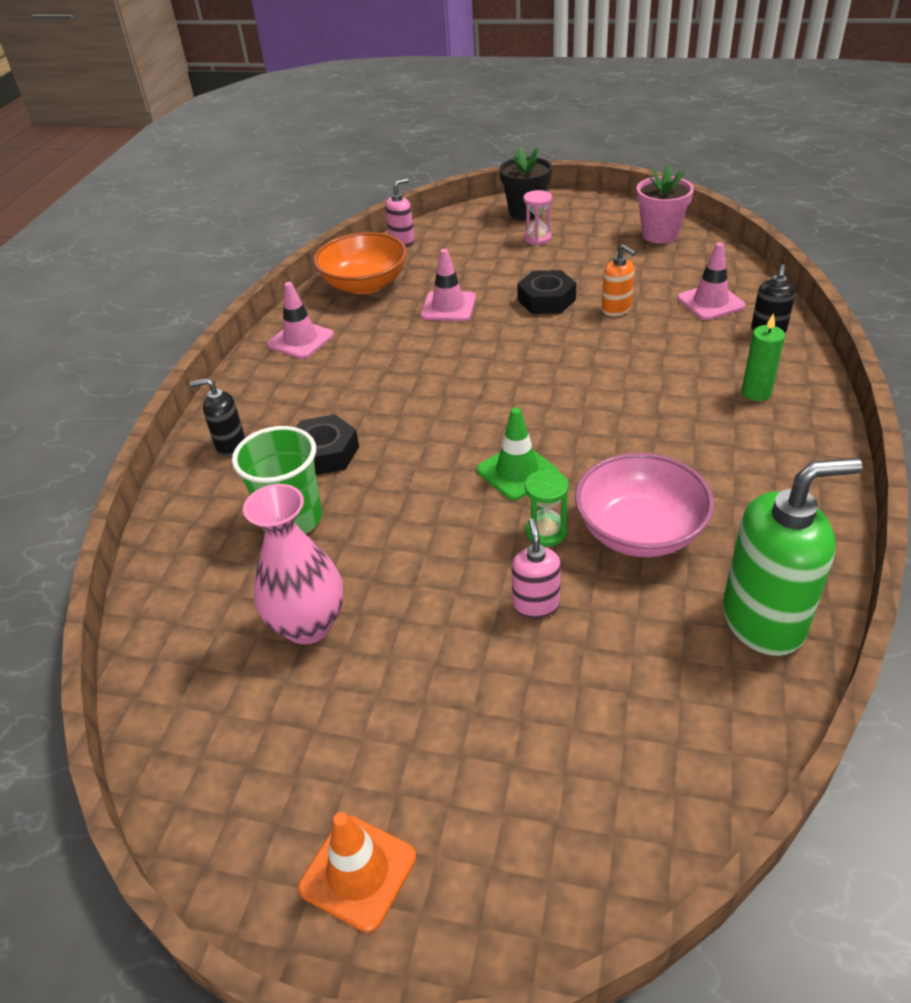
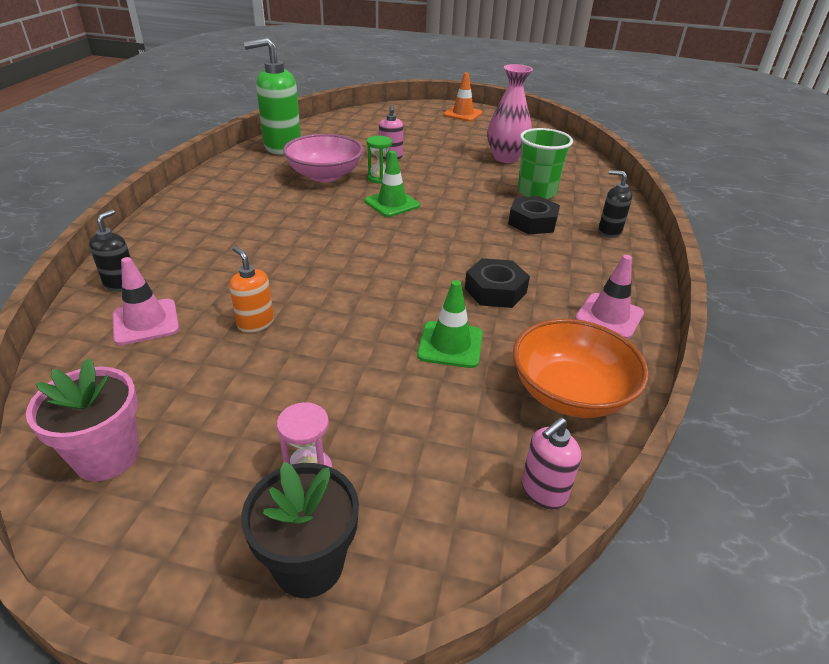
camera: 175 degrees right, 5 degrees down
black soap dispenser [190,378,245,456] -> black soap dispenser turned 150 degrees counterclockwise [598,170,632,238]
pink traffic cone [421,249,476,321] -> green traffic cone [417,280,483,368]
black nut [517,270,576,314] -> black nut moved to [465,258,530,308]
green candle [742,313,785,401] -> none

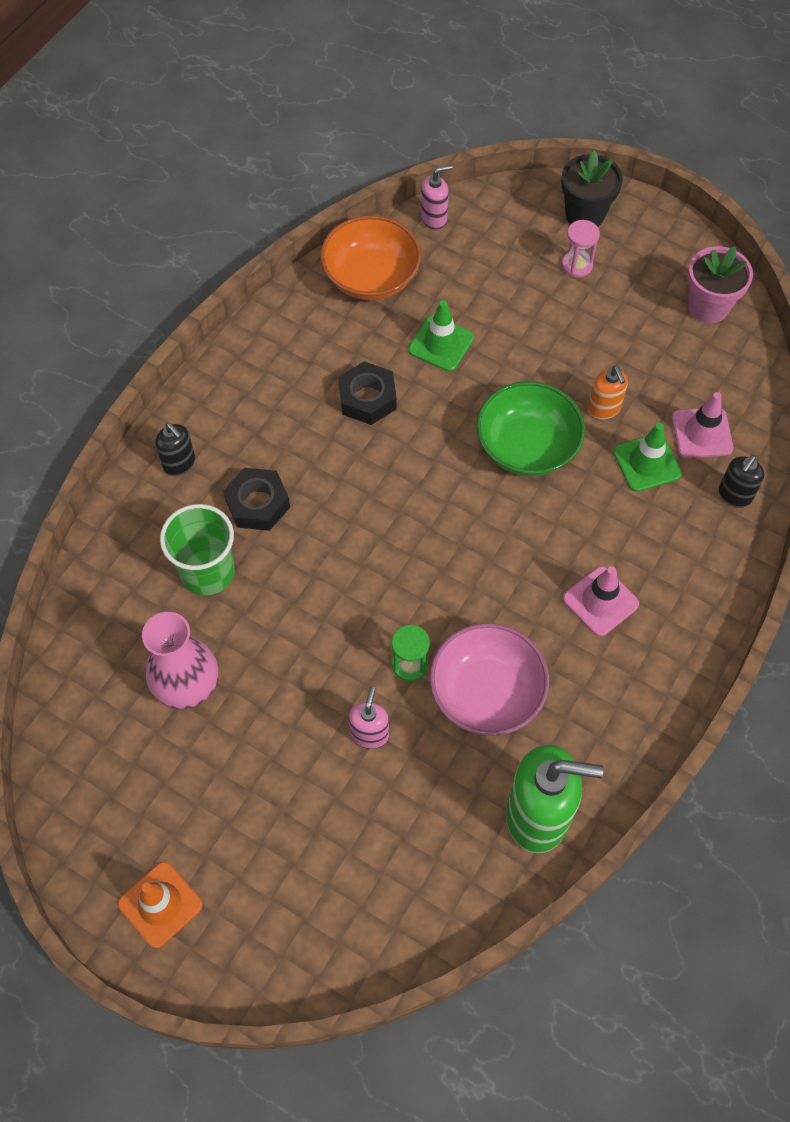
camera: 160 degrees left, 25 degrees up
green traffic cone [365,151,420,217] -> green traffic cone moved to [613,423,682,492]
pink traffic cone [575,255,644,339] -> pink traffic cone moved to [563,566,639,636]
none -> green bowl [476,381,585,476]

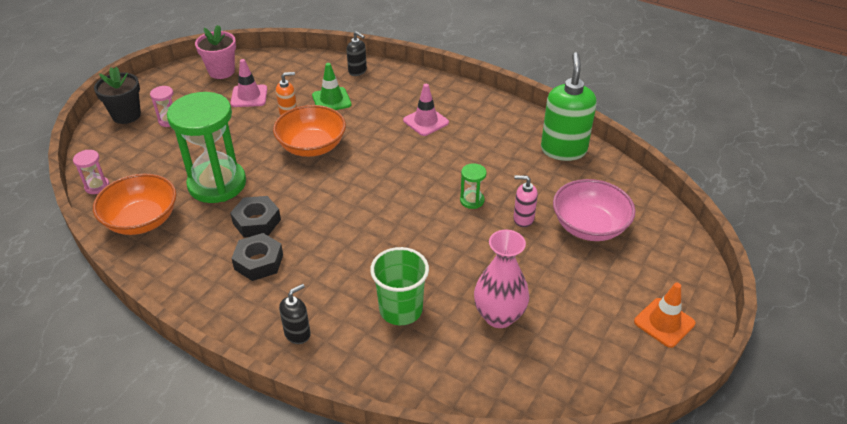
camera: 90 degrees left, 20 degrees down
black nut [223,468,290,531] -> black nut moved to [231,233,283,281]
green traffic cone [408,300,474,371] -> green hourglass [167,92,246,203]
pink soap dispenser [421,165,453,230] -> pink hourglass [73,150,110,194]
pink bowl [430,623,549,736] -> pink bowl moved to [553,179,635,241]
green bowl [476,381,585,476] -> orange bowl [273,105,346,157]
pink traffic cone [672,392,734,458] -> pink traffic cone moved to [231,59,267,107]

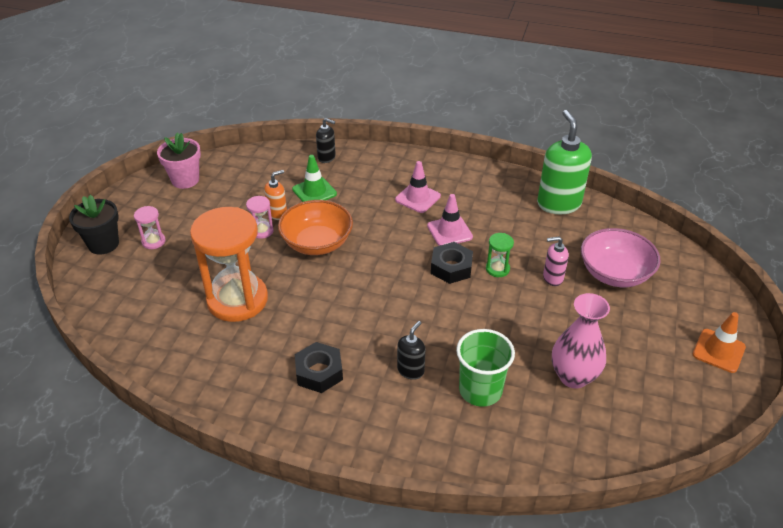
camera: 15 degrees left, 0 degrees up
pink hourglass [73,150,110,194] -> pink hourglass moved to [246,196,274,239]
orange bowl [93,174,177,235] -> none
green hourglass [167,92,246,203] -> orange hourglass [190,207,268,322]
black nut [230,196,281,238] -> black nut moved to [431,242,473,284]
pink traffic cone [231,59,267,107] -> pink traffic cone moved to [427,194,473,246]
black soap dispenser [279,284,311,344] -> black soap dispenser moved to [397,321,425,380]

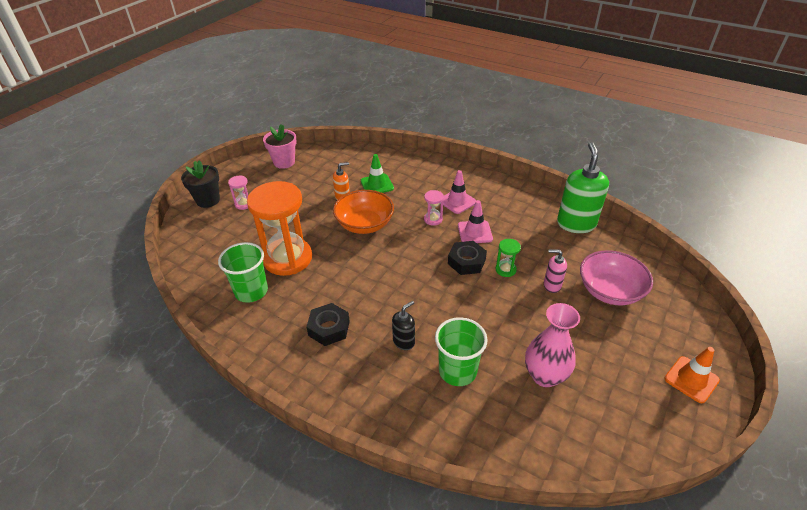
camera: 15 degrees right, 0 degrees up
pink hourglass [246,196,274,239] -> pink hourglass moved to [424,190,444,225]
black soap dispenser [316,118,336,163] -> none
none -> green cup [218,242,268,303]

